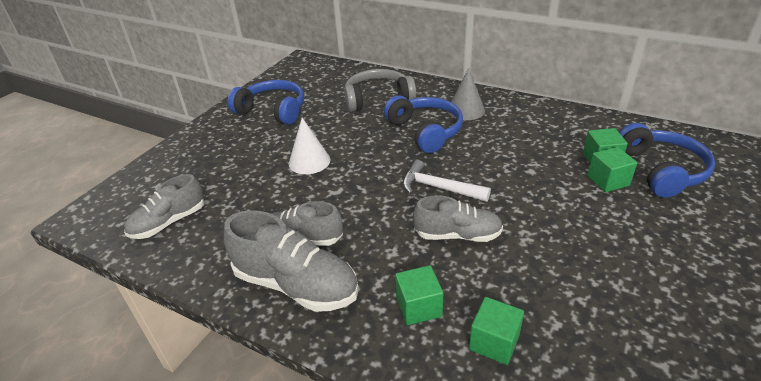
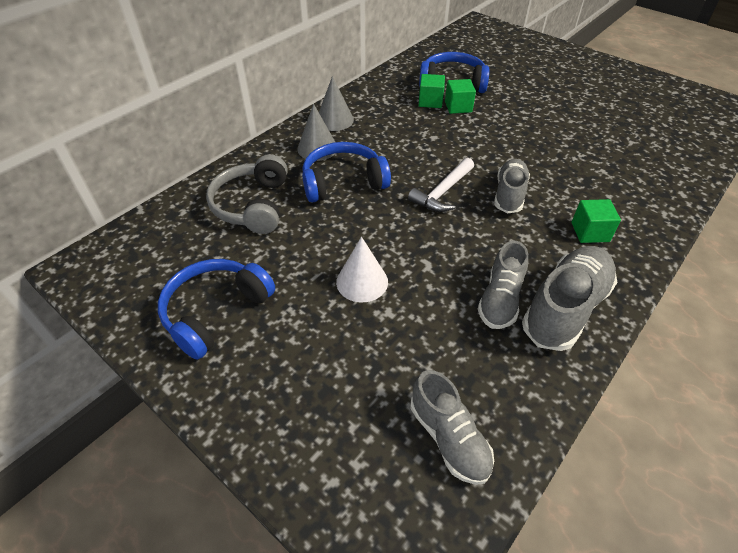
camera: 80 degrees left, 10 degrees up
green cube [469,297,524,365] -> none
none -> grey cone [319,76,354,131]

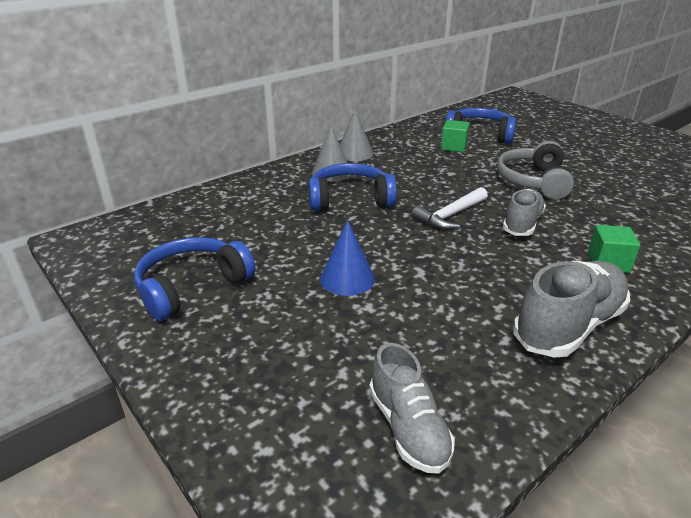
camera: 10 degrees right, 15 degrees down
grey headphones [206,154,288,234] -> grey headphones moved to [497,141,574,199]
white cone [336,237,388,302] -> blue cone [320,220,375,296]
green cube [445,79,476,114] -> none
grey shoe [478,241,528,329] -> none

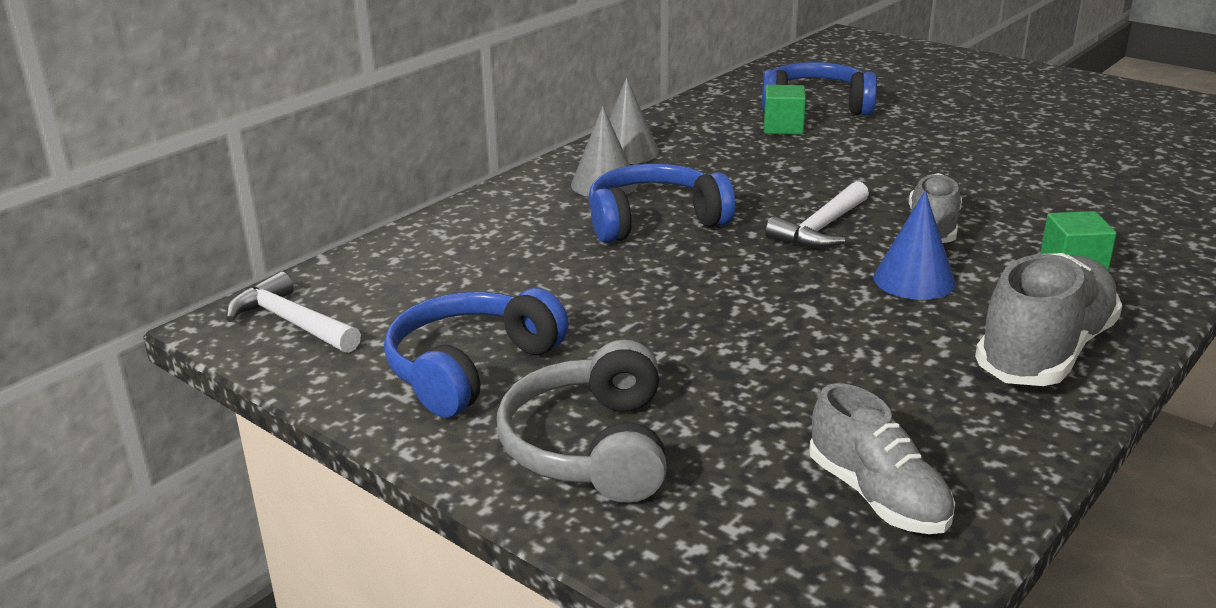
camera: 10 degrees left, 5 degrees down
blue cone [320,220,375,296] -> blue cone moved to [874,190,956,300]
grey headphones [497,141,574,199] -> grey headphones moved to [497,340,667,503]
none -> white hammer [226,271,361,353]

